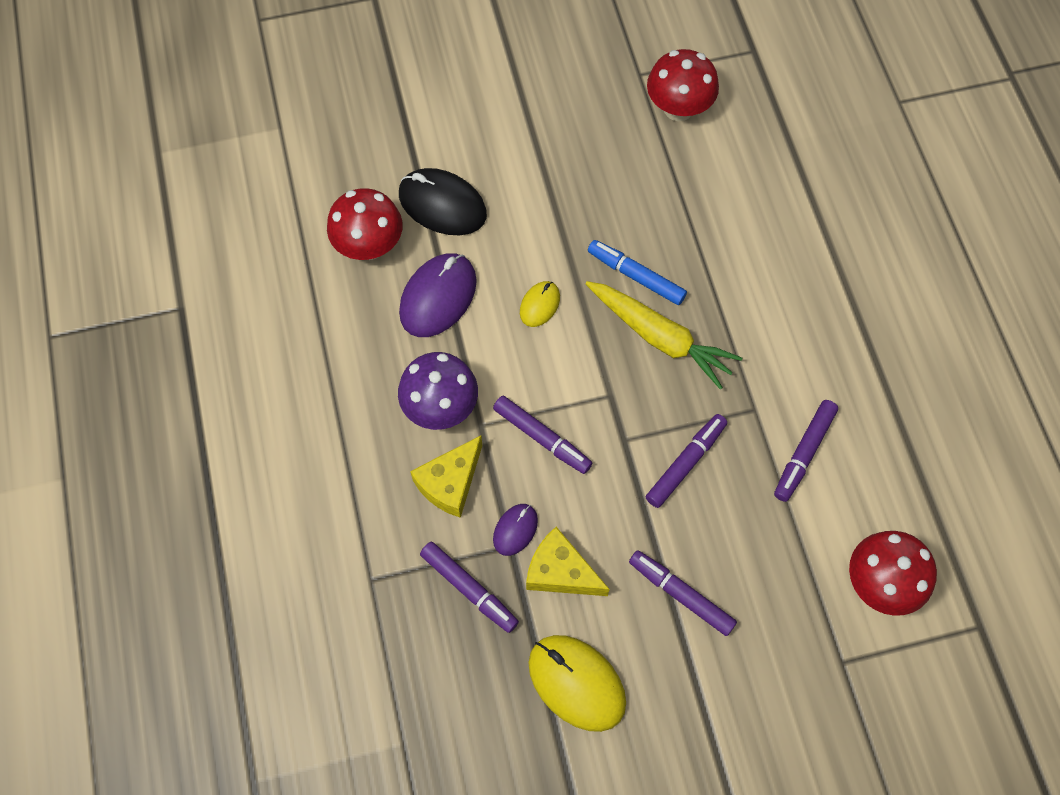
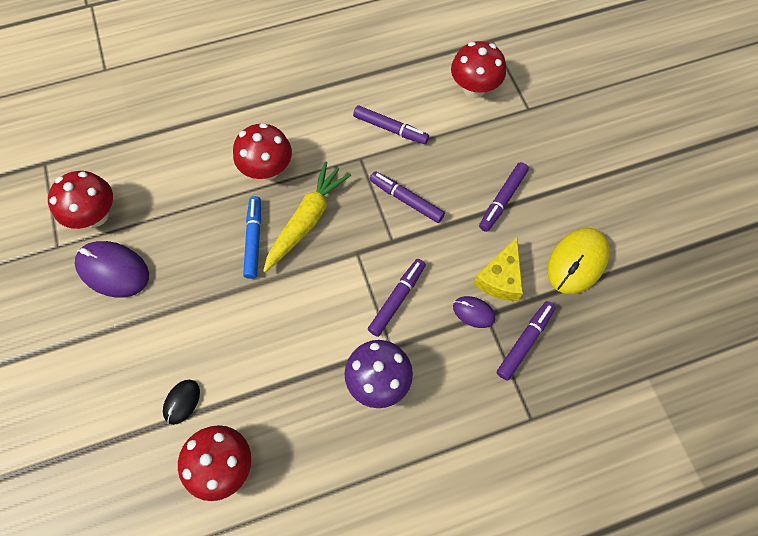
camera: 95 degrees left, 0 degrees up
black mouse [399,168,487,235] -> black mouse [163,380,200,425], size x0.54
purple mouse [399,253,477,337] -> purple mouse moved to [75,241,149,298]
yellow cheese [410,435,482,518] -> none
yellow mouse [520,281,560,327] -> none
blue marker [588,240,687,305] -> blue marker turned 150 degrees clockwise [243,196,261,279]
none -> red mushroom [233,123,292,180]

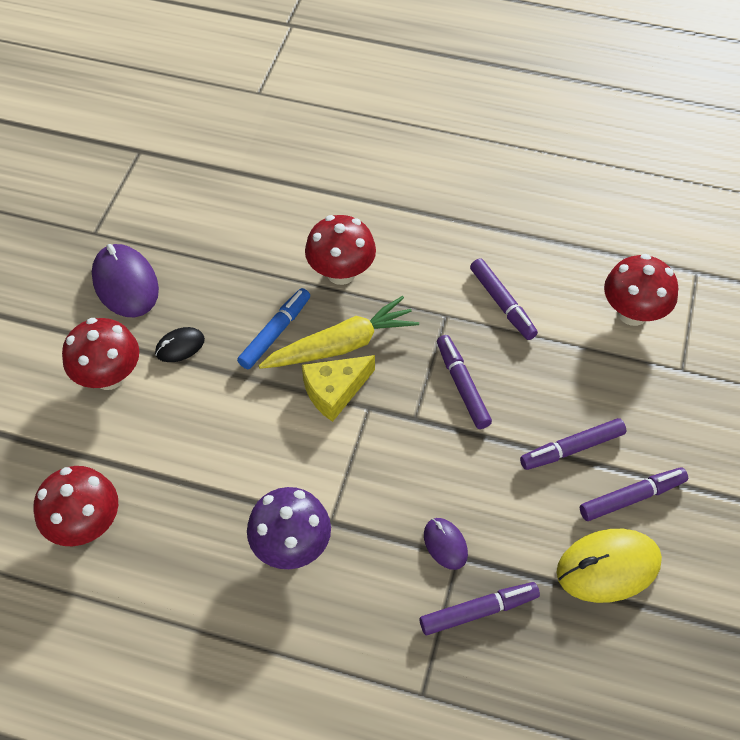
camera: 35 degrees right, 10 degrees down
red mushroom [48,171,113,229] -> red mushroom moved to [62,318,139,390]
black mouse [163,380,200,425] -> black mouse moved to [155,327,205,362]
purple marker [368,259,426,337] -> purple marker moved to [580,467,688,521]
yellow cheese [473,237,523,301] -> yellow cheese moved to [302,355,375,422]

